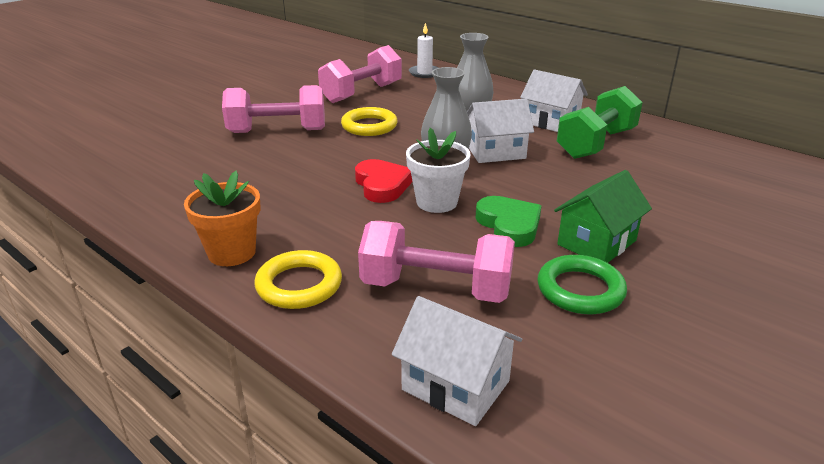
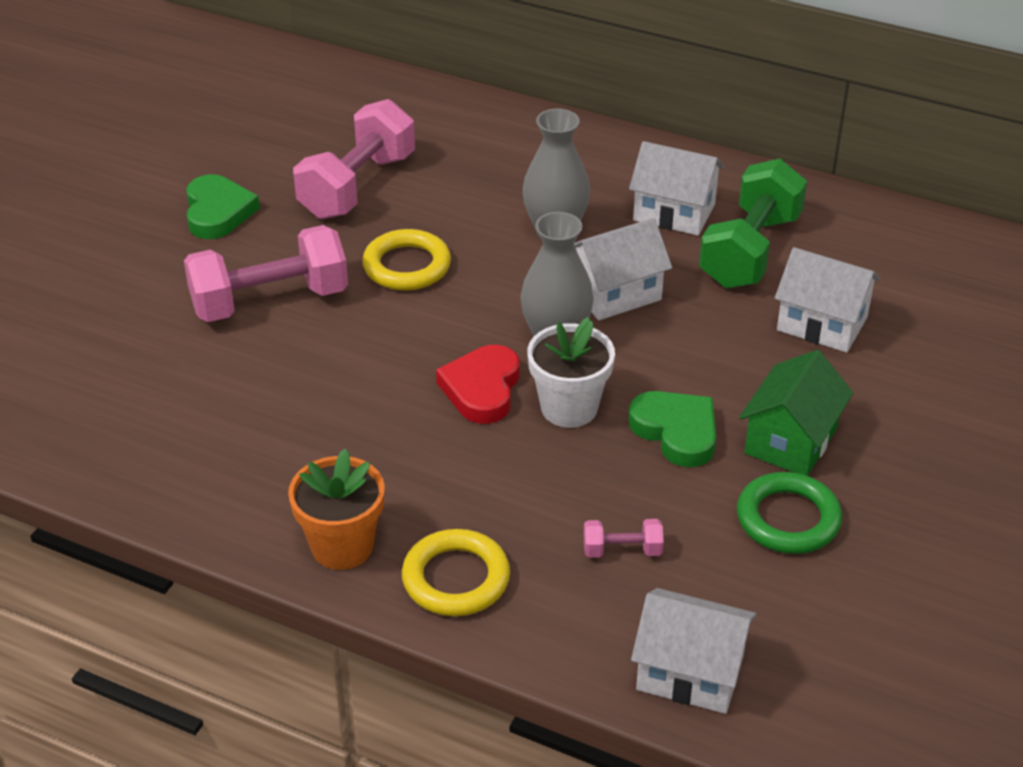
camera: 15 degrees left, 10 degrees up
red heart [355,159,413,203] -> red heart turned 135 degrees counterclockwise [436,345,520,424]
pink dumbbell [358,221,515,303] -> pink dumbbell [584,519,664,558], size x0.44
white candle [409,23,439,78] -> none
none -> green heart [186,174,260,239]
none -> white house [775,247,881,353]

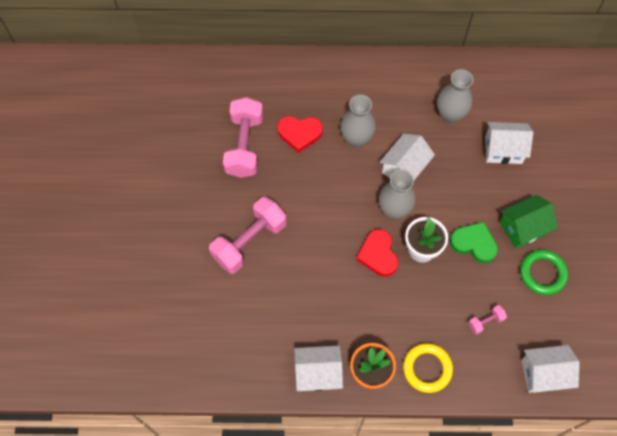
camera: 25 degrees left, 25 degrees up
green heart [186,174,260,239] -> none
yellow ring [362,229,451,291] -> none
white house [629,141,725,236] -> white house moved to [294,346,343,391]
green dumbbell [699,159,807,288] -> grey vase [437,69,473,123]
green house [739,350,853,476] -> green house turned 60 degrees clockwise [500,195,558,249]
none -> red heart [277,116,323,153]

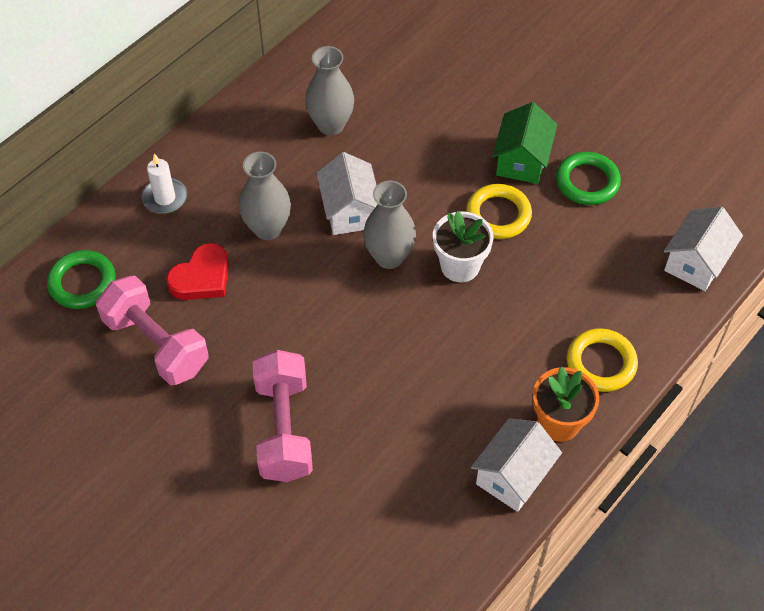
camera: 50 degrees left, 10 degrees down
red heart [356,229,398,277] -> none
green heart [450,222,498,263] -> yellow ring [466,184,532,239]
pink dumbbell [469,305,507,334] -> none
white house [485,122,533,164] -> none
none -> green ring [47,250,115,309]
none -> white candle [142,153,187,214]

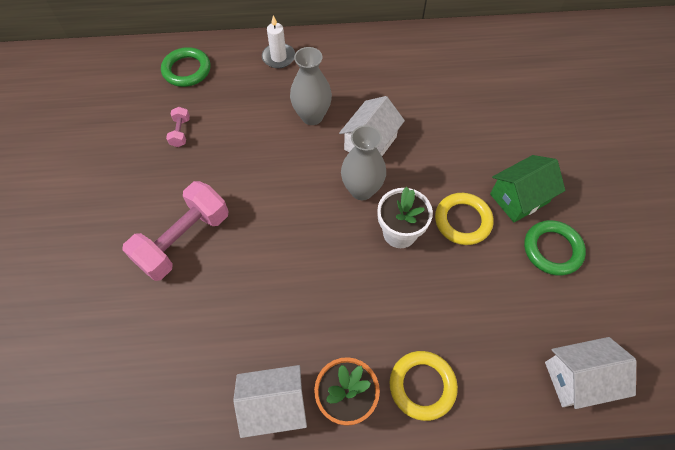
camera: 45 degrees right, 5 degrees up
pink dumbbell [96,275,209,385] -> pink dumbbell [166,107,190,147], size x0.44
red heart [166,243,229,300] -> none
grey vase [305,46,354,135] -> none

